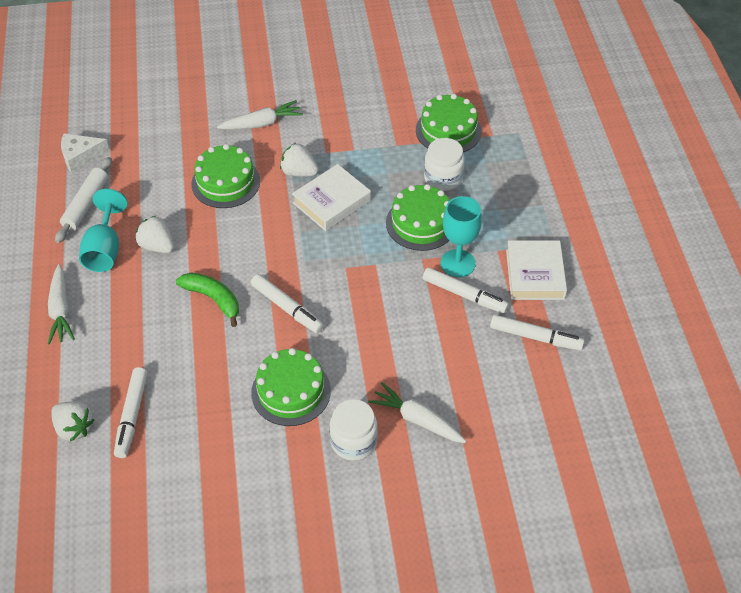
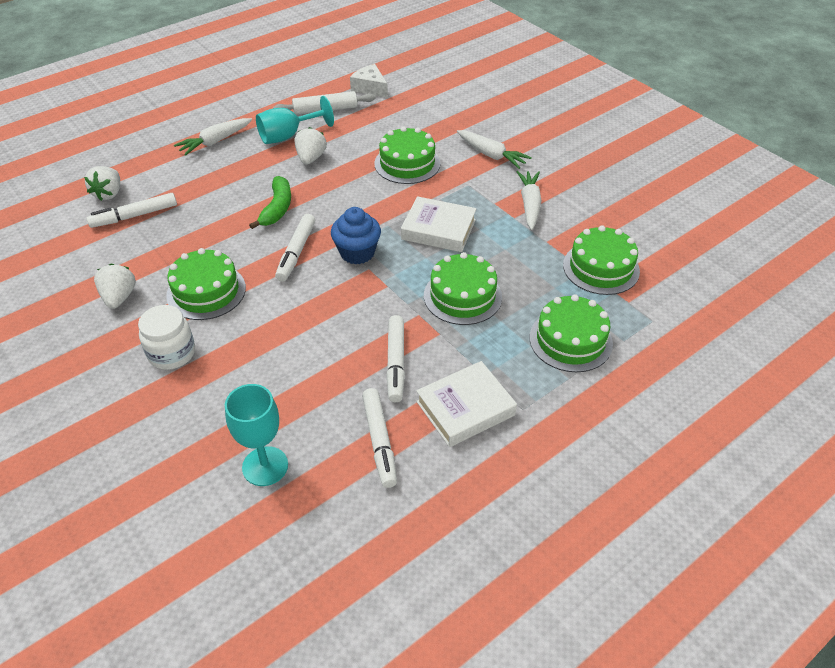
camera: 60 degrees right, 5 degrees down
white strawberry [280,143,319,177] -> white strawberry moved to [94,264,136,309]
white carrot [368,382,466,443] -> white carrot moved to [516,171,541,230]
white jar [424,138,465,191] -> none
turquoise goblet [440,196,482,277] -> turquoise goblet moved to [225,384,288,486]
none -> blue cupcake [331,207,381,264]
none -> green cake [530,294,613,372]

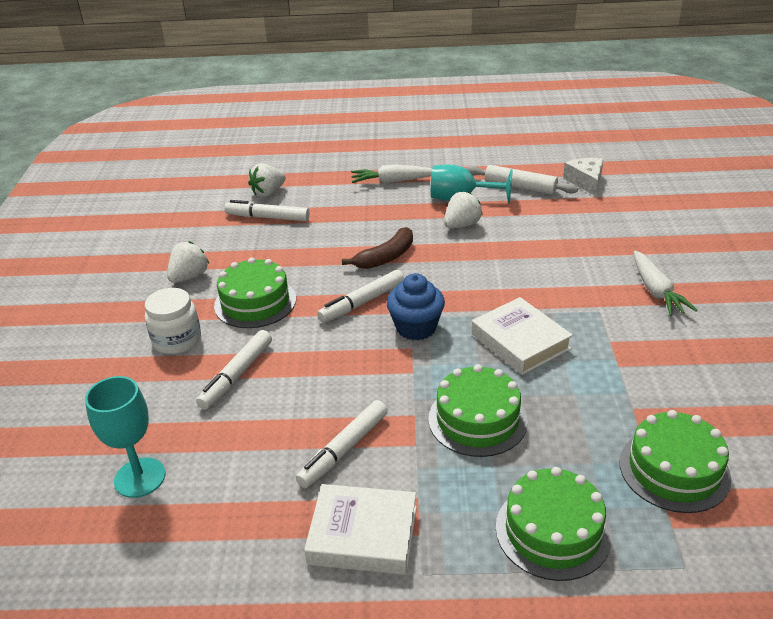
camera: 40 degrees right, 10 degrees down
green banana [249,176,291,229] -> brown banana [342,227,413,269]
white marker [362,388,397,488] -> white marker moved to [196,330,272,410]
green cake [375,126,440,184] -> none
white carrot [516,171,541,230] -> none

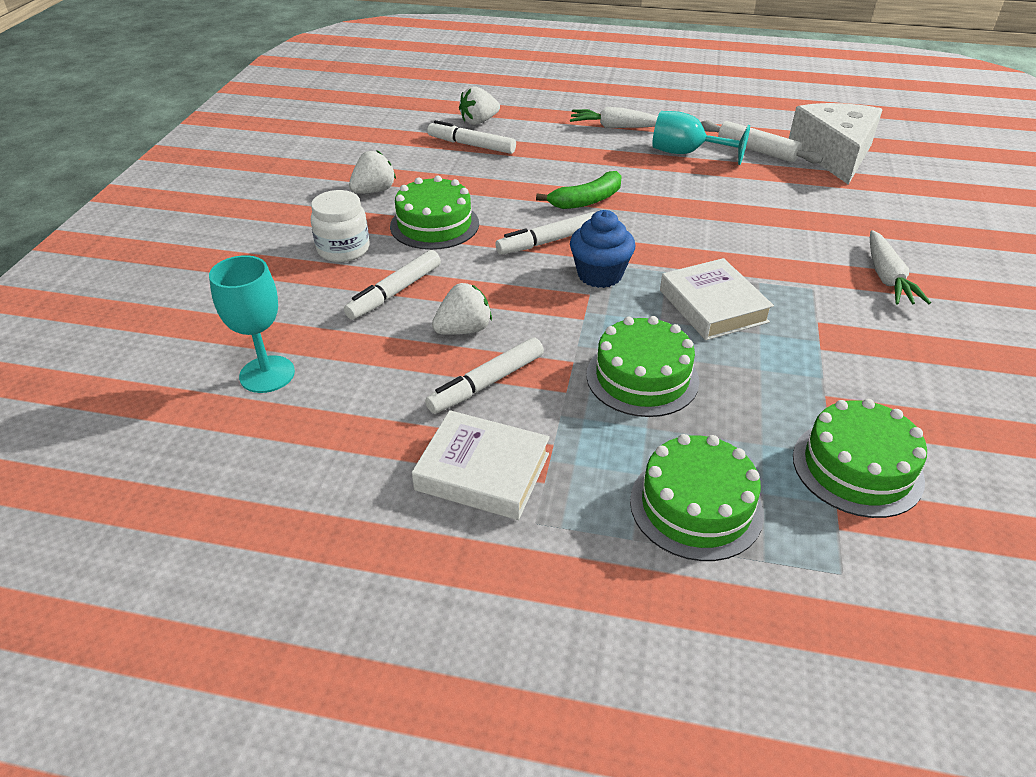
camera: 10 degrees right, 5 degrees up
brown banana [342,227,413,269] -> green banana [536,171,622,209]
white strawberry [444,192,483,229] -> white strawberry moved to [432,283,492,335]
white cheese [563,158,603,196] -> white cheese [789,103,883,185], size x1.84

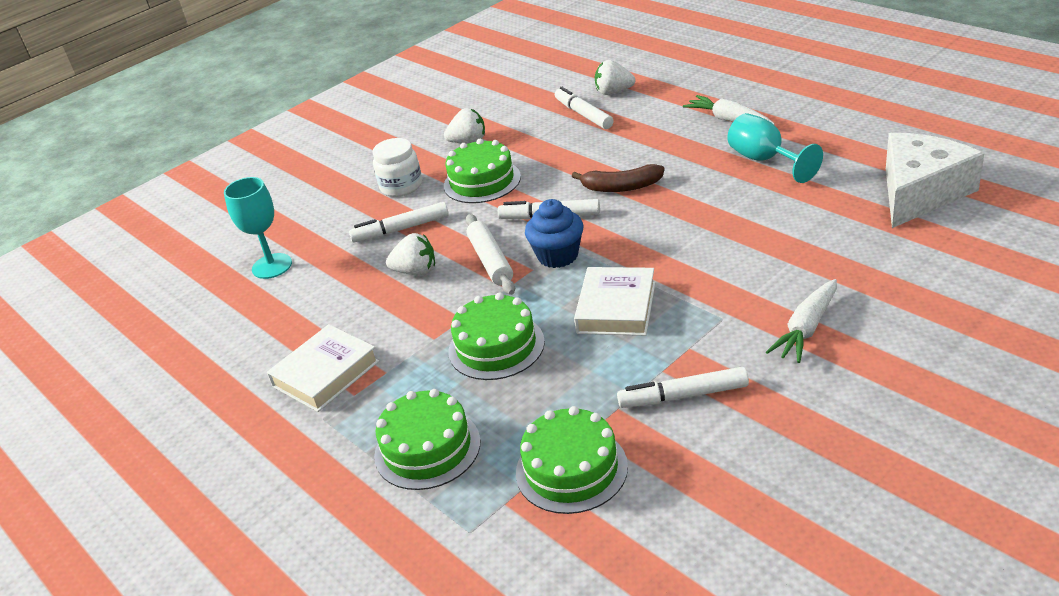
camera: 40 degrees right, 5 degrees down
white book [412,410,550,520] -> white book turned 75 degrees clockwise [267,324,379,412]
white marker [425,338,544,414] -> white marker moved to [617,367,749,408]
green banana [536,171,622,209] -> brown banana [572,164,665,192]
white rolling pin [701,120,823,164] -> white rolling pin moved to [465,214,515,295]

